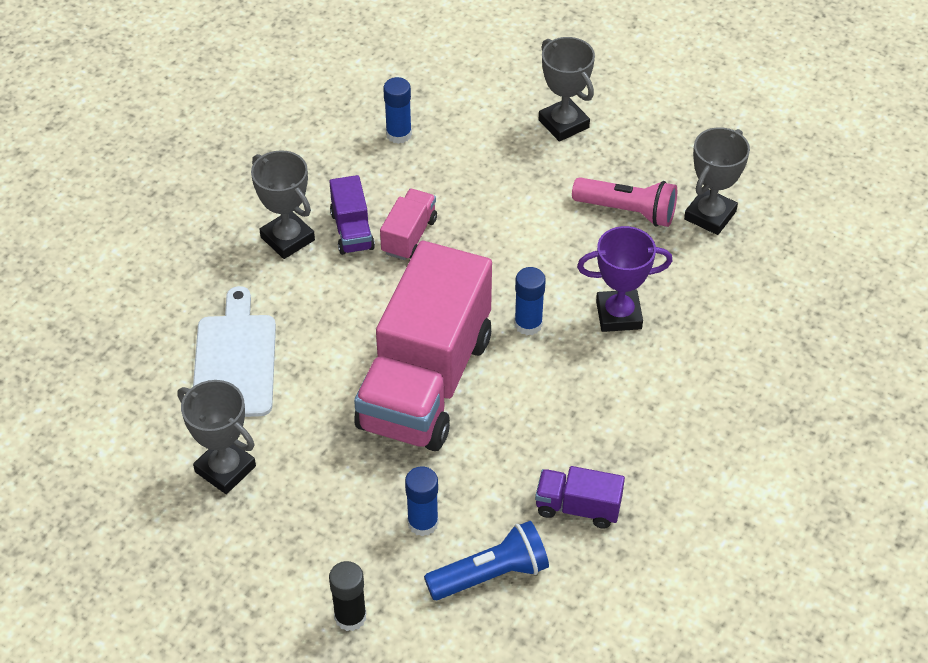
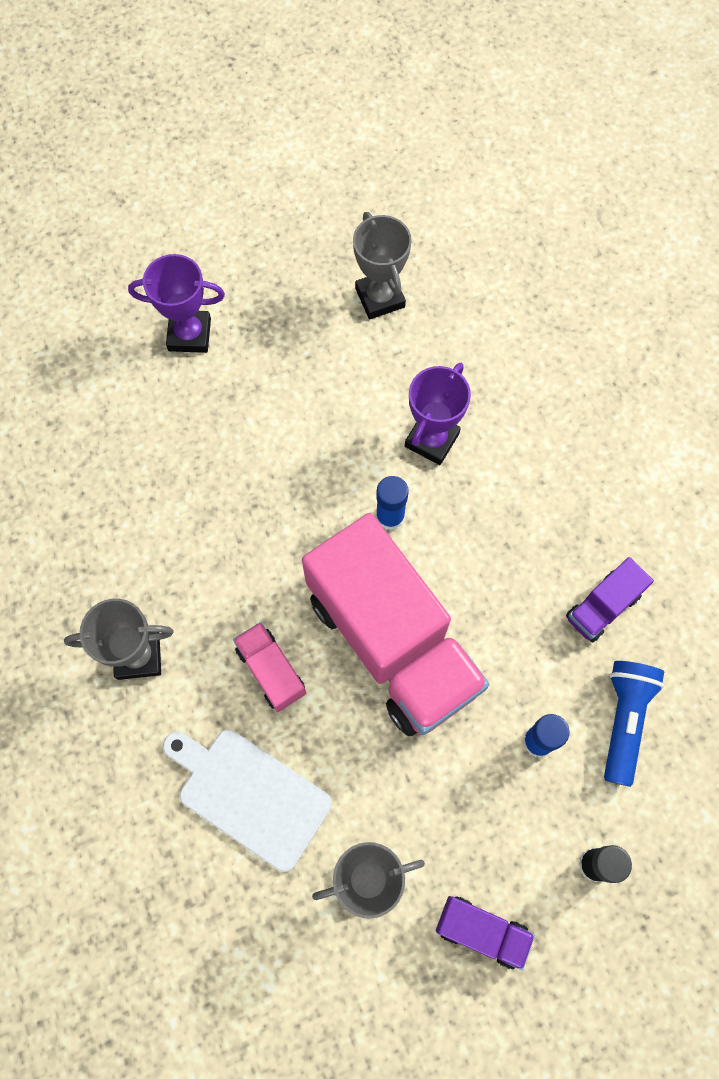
camera: 55 degrees left, 20 degrees up
purple truck [329,175,375,255] -> purple truck moved to [436,896,535,970]
pink truck [380,189,437,260] -> pink truck moved to [233,622,306,712]
blue glue stick [383,77,412,144] -> none
grey trophy [539,37,595,142] -> purple trophy [128,254,225,353]
pink flashlight [572,177,677,227] -> none

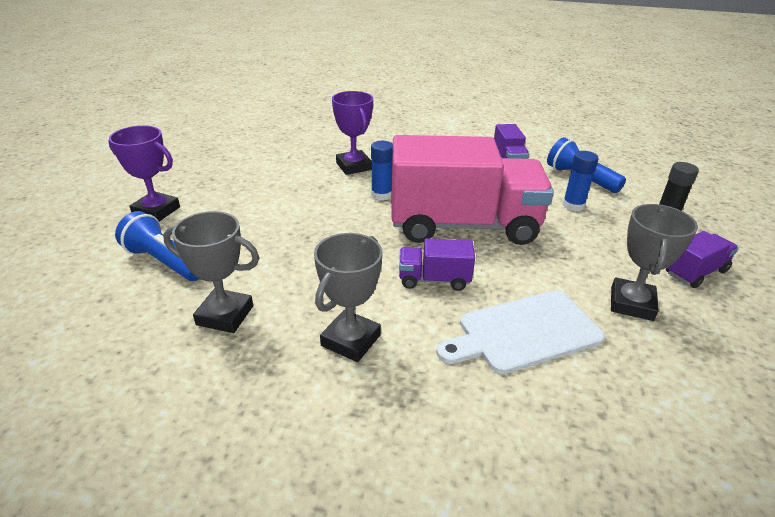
camera: 55 degrees left, 35 degrees down
purple trophy [128,254,225,353] -> purple trophy turned 75 degrees clockwise [108,125,180,221]
pink truck [233,622,306,712] -> purple truck [399,238,475,291]
grey trophy [353,212,412,319] -> grey trophy moved to [163,211,259,333]
none -> blue flashlight [115,211,199,281]

